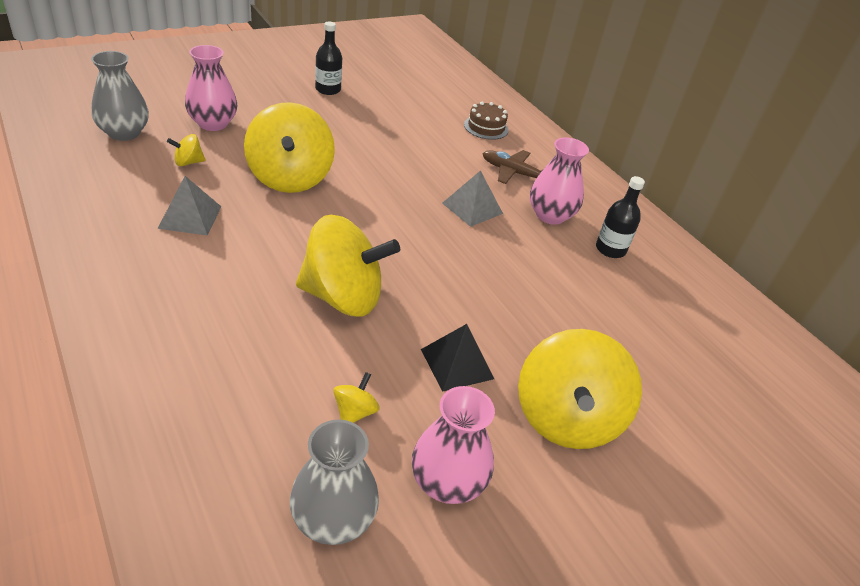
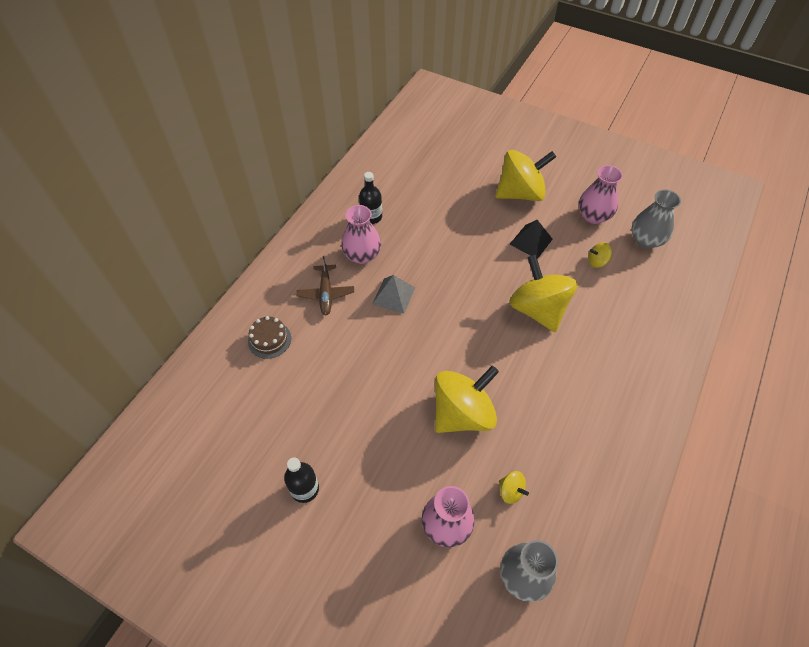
camera: 115 degrees left, 15 degrees up
grey pyramid [157,176,221,236] -> none

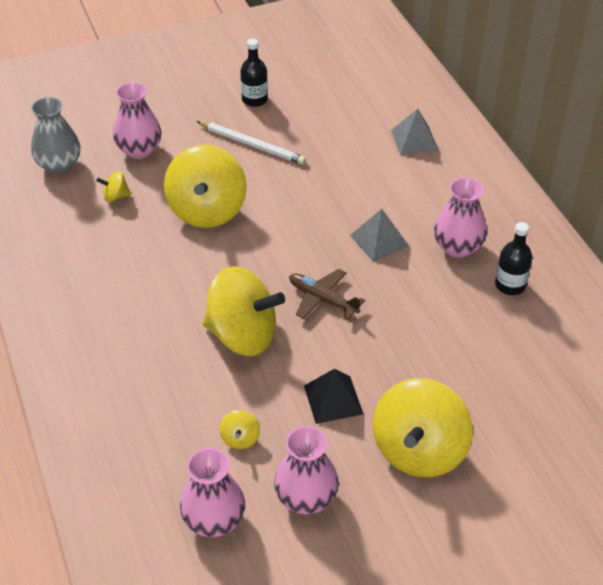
camera: 130 degrees right, 10 degrees down
brown cake [248,316,291,359] -> grey pyramid [391,109,439,155]
brown plane [297,256,354,315] -> brown plane moved to [289,269,365,320]
yellow spinning top [588,242,612,268] -> yellow spinning top turned 150 degrees clockwise [220,410,260,449]
grey vase [632,190,681,248] -> pink vase [180,448,245,537]
none -> white pencil [196,121,306,165]

